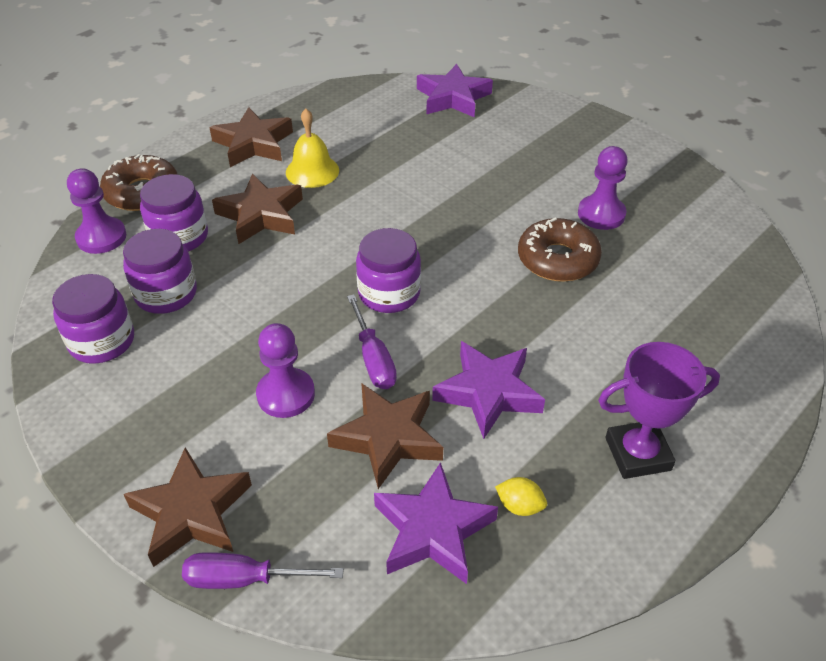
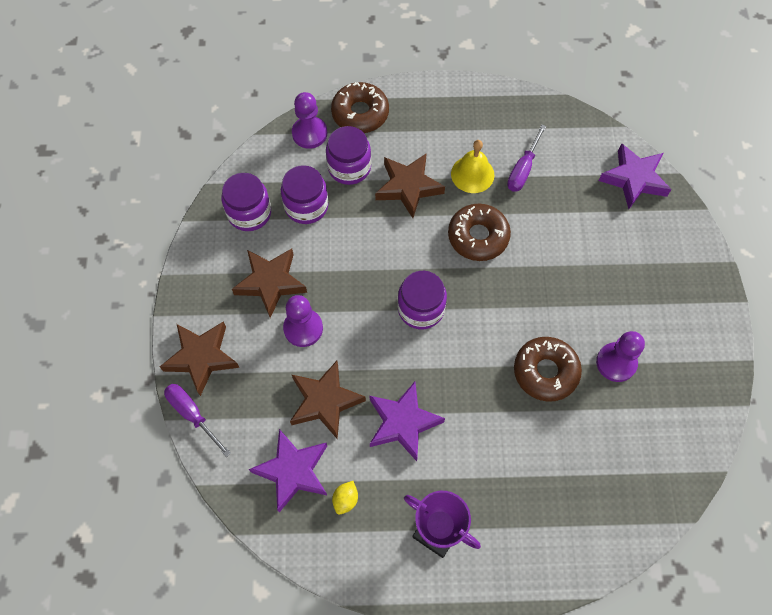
camera: 45 degrees right, 20 degrees up
brown star [209,107,293,167] -> brown star moved to [232,249,307,318]
purple screwdriver [347,294,397,389] -> purple screwdriver moved to [507,125,547,192]
yellow lemon [495,477,547,516] -> yellow lemon turned 45 degrees clockwise [332,481,358,515]
none -> brown donut [448,204,511,261]

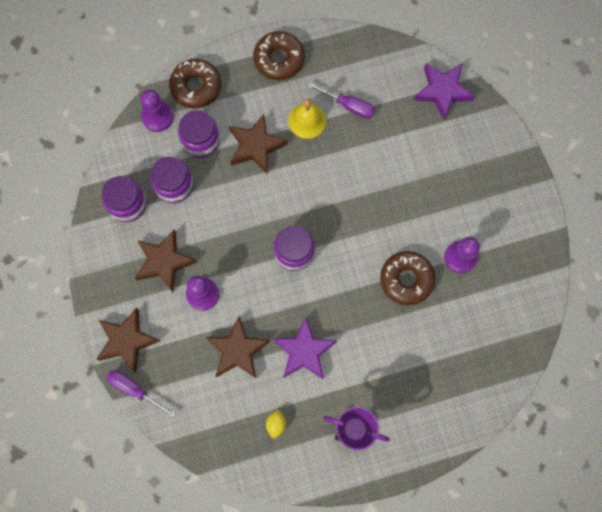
camera: 15 degrees left, 10 degrees up
purple star [249,429,327,512] -> none
brown donut [448,204,511,261] -> brown donut moved to [253,31,305,80]
purple screwdriver [507,125,547,192] -> purple screwdriver turned 75 degrees counterclockwise [307,82,375,119]

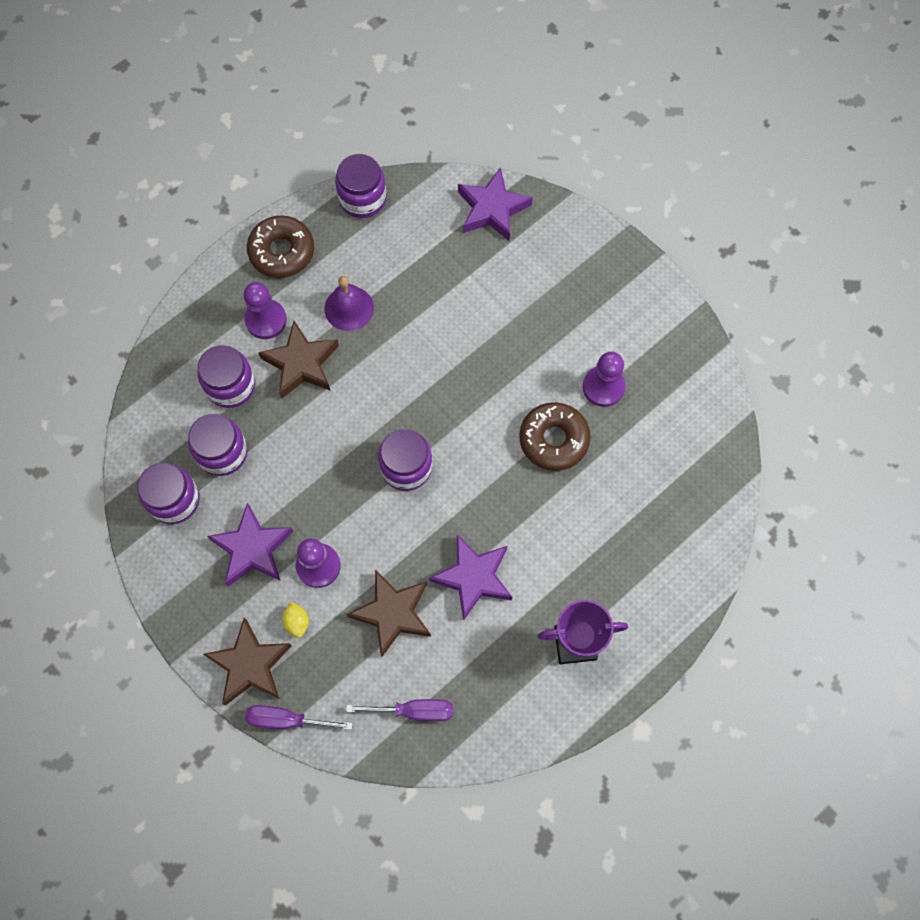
camera: 25 degrees left, 5 degrees down
brown star [135,229,197,292] -> purple star [207,503,294,586]
purple pawn [140,90,173,132] -> purple pawn moved to [243,282,287,339]
brown donut [169,59,221,108] -> none
yellow lemon [266,409,286,438] -> yellow lemon moved to [282,602,309,638]
yellow bell [288,98,326,139] -> purple bell [324,276,374,331]
purple screwdriver [307,82,375,119] -> purple screwdriver moved to [346,699,453,721]
none -> purple jar [335,154,386,218]

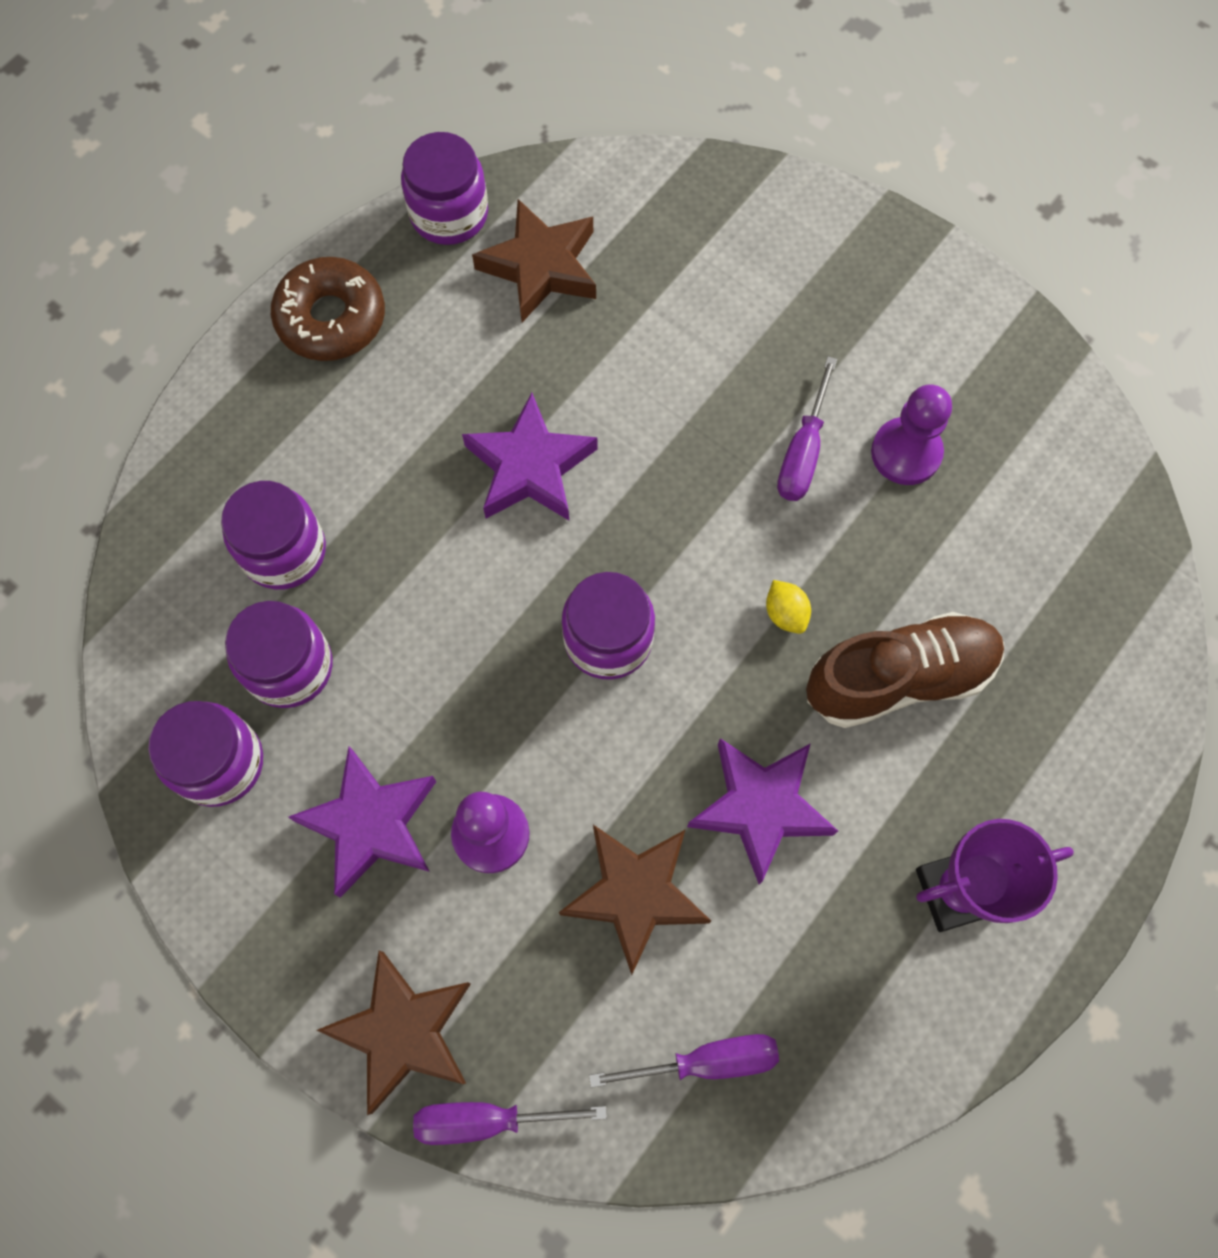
camera: 10 degrees left, 0 degrees up
purple pawn [243,282,287,339] -> none
brown star [258,321,339,398] -> brown star moved to [472,199,596,322]
yellow lemon [282,602,309,638] -> yellow lemon moved to [766,580,811,634]
purple bell [324,276,374,331] -> none
purple star [458,167,533,241] -> purple star moved to [462,392,598,520]
brown donut [519,402,591,471] -> none
none -> purple screwdriver [777,356,837,501]
none -> brown shoe [806,612,1004,728]

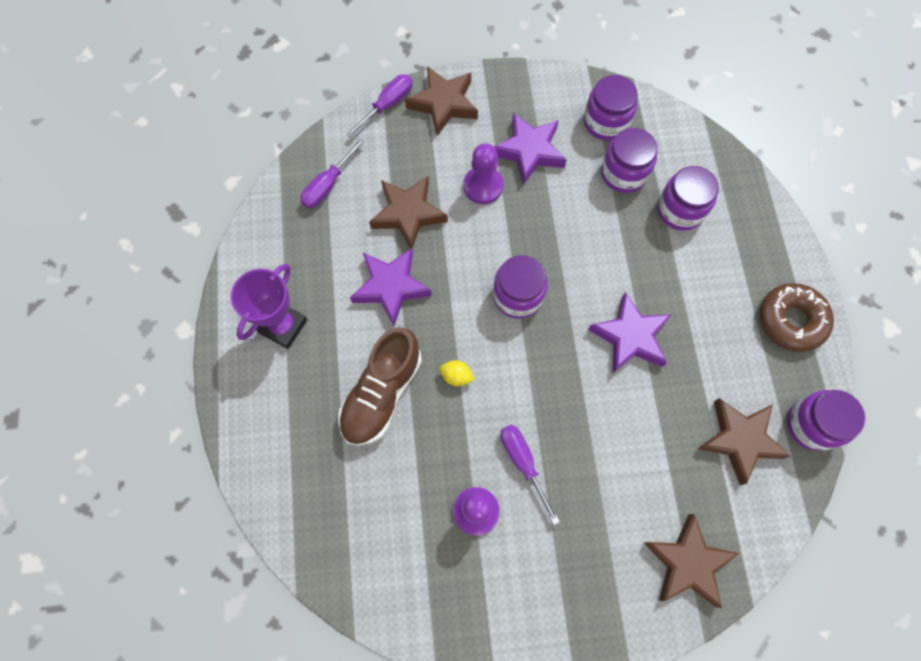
camera: 135 degrees right, 0 degrees up
none -> brown star [644,514,739,608]

